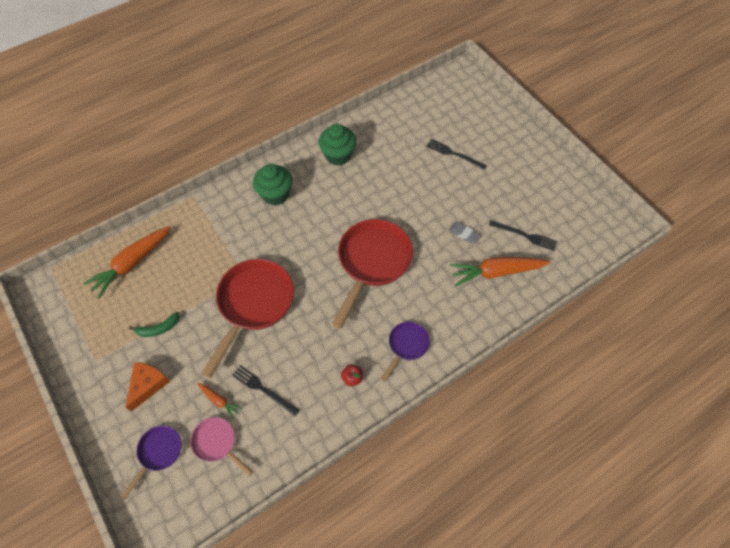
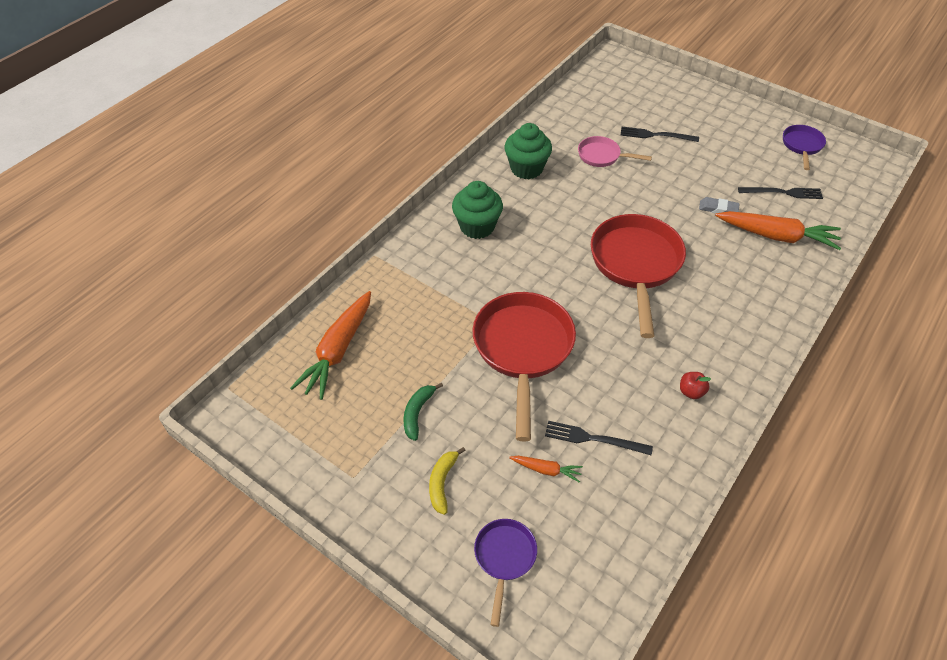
camera: 20 degrees left, 10 degrees down
orange cheese [126,362,170,412] -> yellow banana [429,447,466,515]
green banana [129,312,180,337] -> green banana turned 150 degrees clockwise [404,383,443,441]
pink pan [190,417,253,476] -> pink pan moved to [578,136,652,167]
purple pan [380,322,430,382] -> purple pan moved to [783,125,826,170]
orange carrot [450,257,550,286] -> orange carrot turned 135 degrees counterclockwise [715,211,841,250]

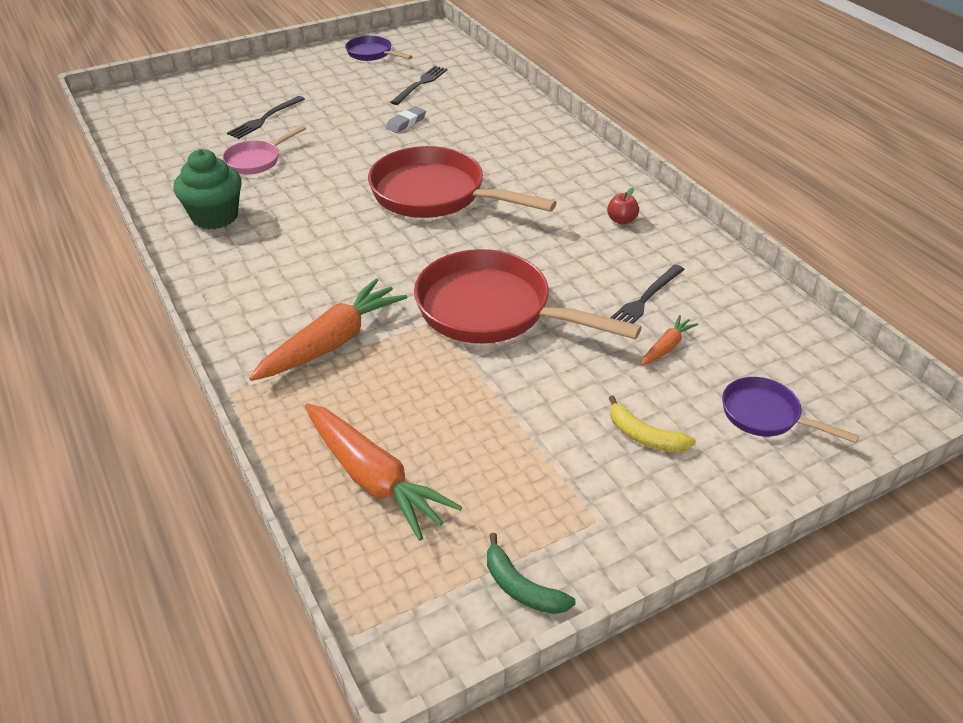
camera: 65 degrees left, 10 degrees down
green banana [404,383,443,441] -> green banana moved to [487,533,576,614]
green cupcake [452,181,503,239] -> none
orange carrot [715,211,841,250] -> orange carrot moved to [249,278,407,381]

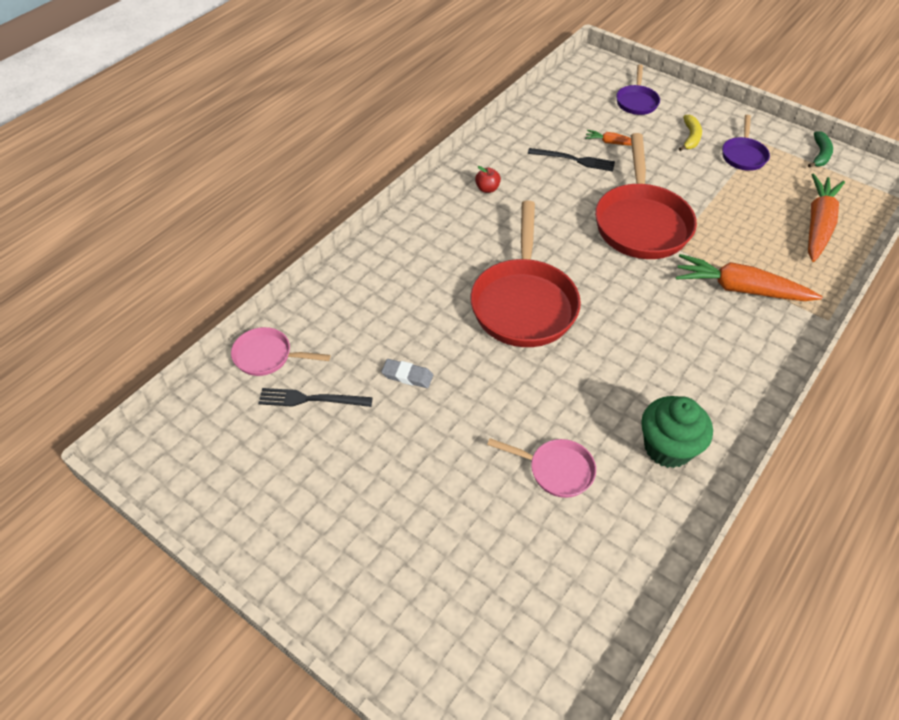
camera: 115 degrees left, 10 degrees up
black fork [227,96,305,139] -> none
purple pan [345,36,413,61] -> purple pan moved to [722,115,770,171]
none -> pink pan [231,327,330,376]

